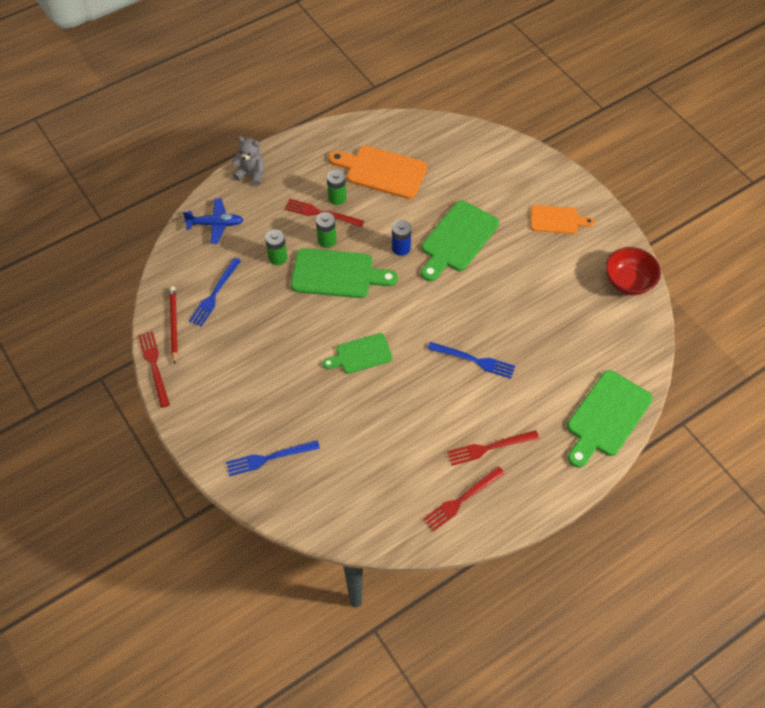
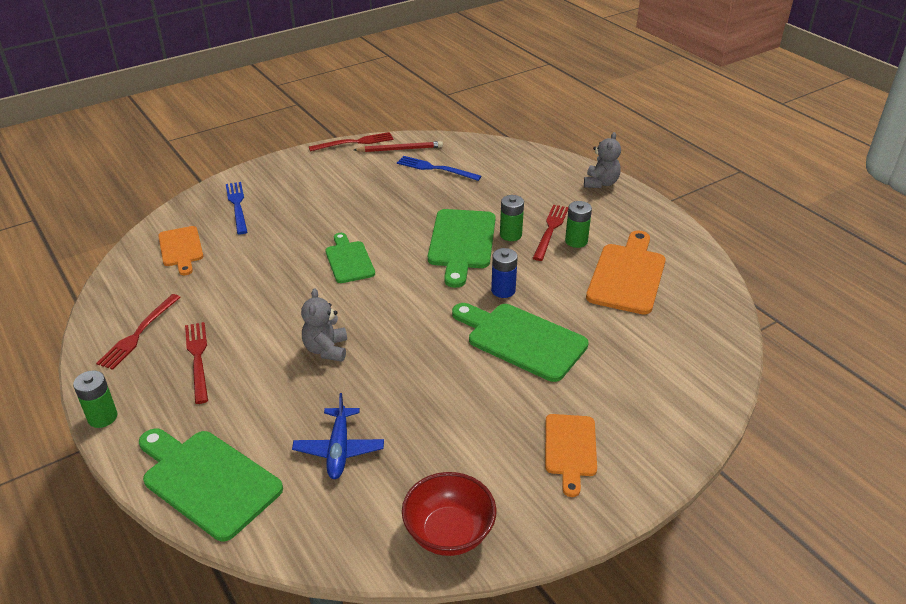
camera: 90 degrees right, 20 degrees down
blue plane [183,198,243,244] -> blue plane moved to [292,393,384,479]
green battery [265,229,287,265] -> green battery moved to [73,370,118,428]
red fork [423,466,504,531] -> red fork turned 120 degrees counterclockwise [96,294,181,370]
blue fork [428,342,515,379] -> grey teddy bear [301,288,347,362]
none -> orange cutting board [158,226,203,275]

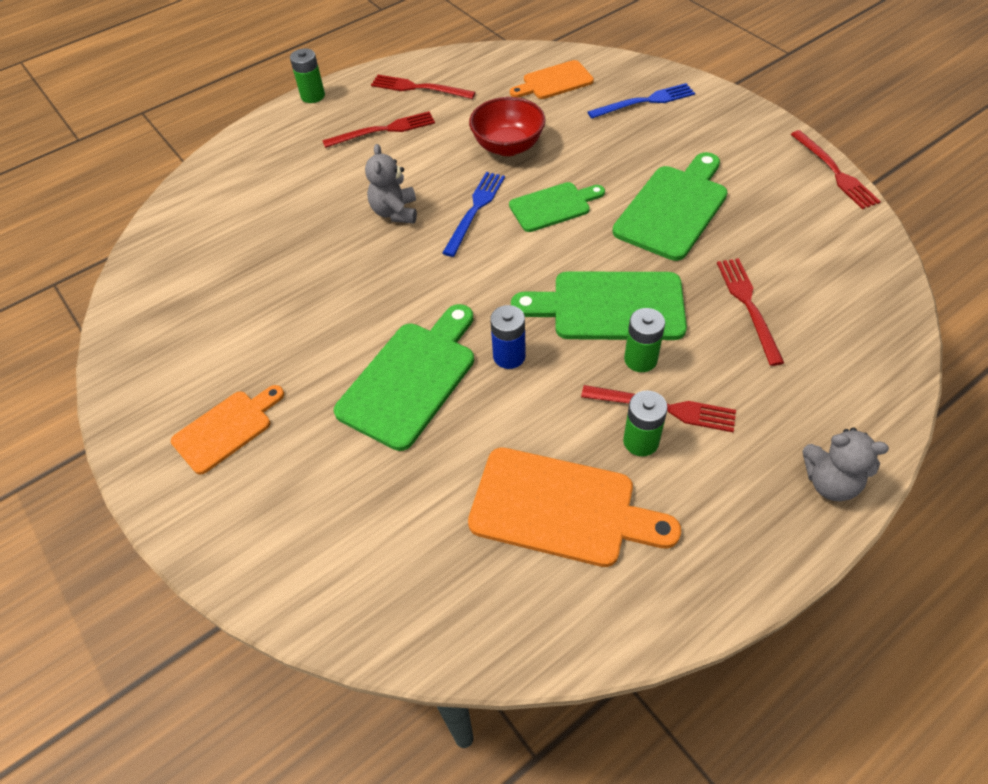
camera: 90 degrees right, 15 degrees up
green cutting board [139,428,283,542] -> green cutting board moved to [612,152,728,261]
blue plane [292,393,384,479] -> none
grey teddy bear [301,288,347,362] -> grey teddy bear turned 90 degrees counterclockwise [365,144,417,223]
red pencil [354,141,443,152] -> none
blue fork [397,156,482,181] -> blue fork moved to [442,172,505,257]
red bowl [402,472,496,556] -> red bowl moved to [469,97,546,156]
orange cutting board [545,414,597,497] -> orange cutting board turned 135 degrees clockwise [171,385,284,475]
none -> red fork [717,258,784,366]

